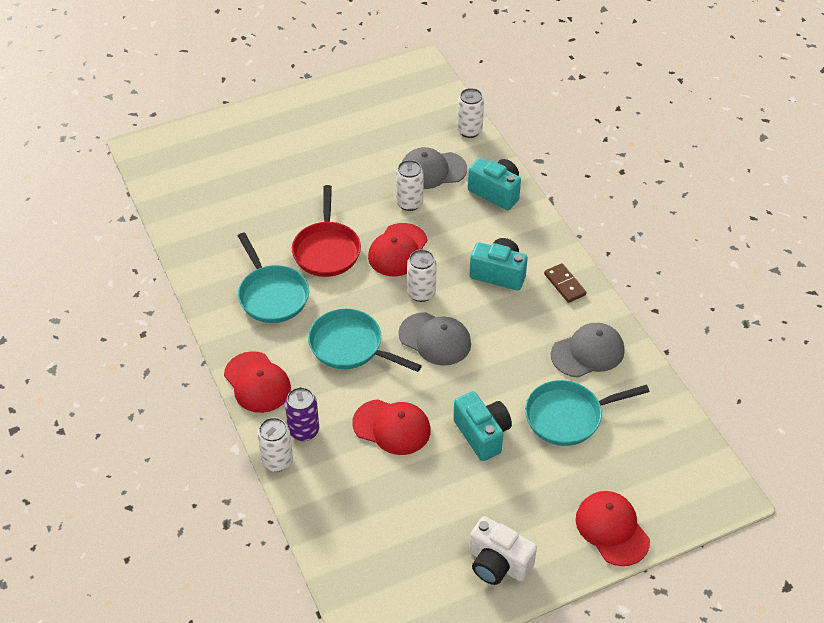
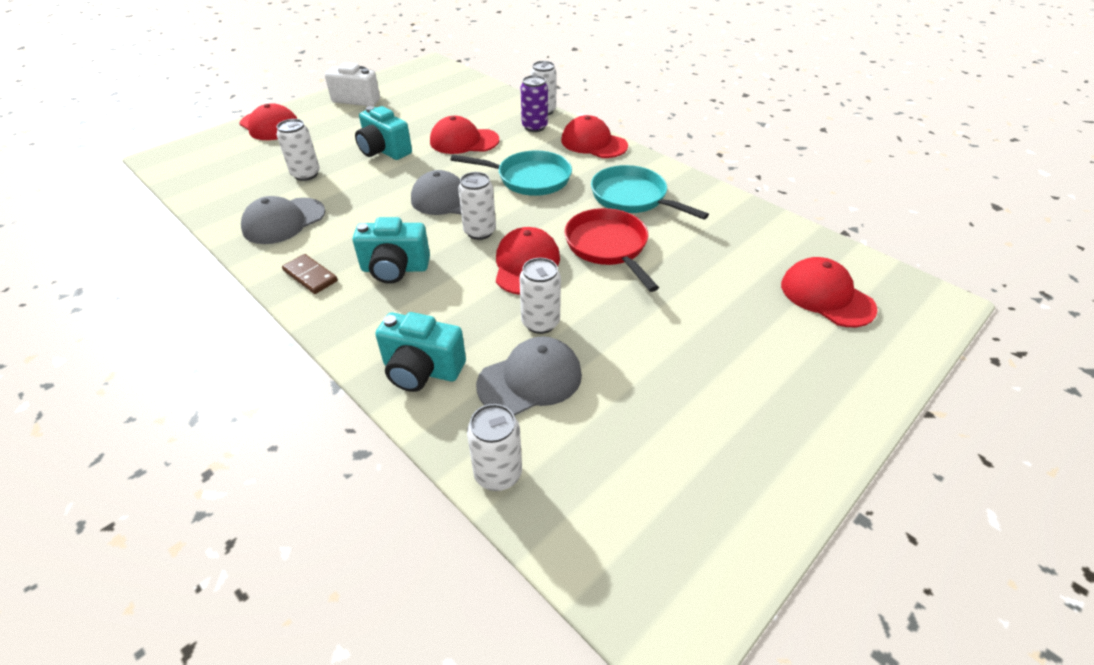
camera: 160 degrees right, 5 degrees down
turquoise pan [525,380,650,446] -> white can [277,119,320,181]
none -> red cap [781,257,878,327]

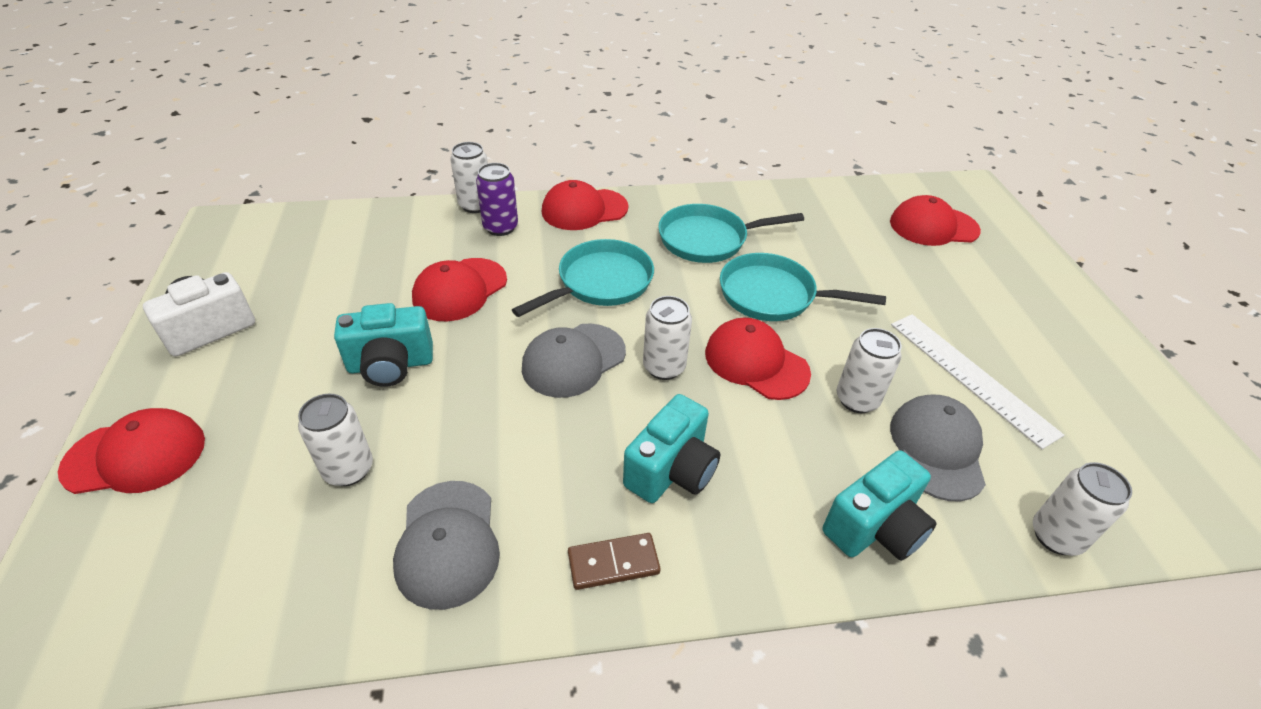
camera: 55 degrees left, 0 degrees up
red pan [565,208,659,292] -> turquoise pan [720,253,886,321]
none -> white ruler [891,314,1064,449]

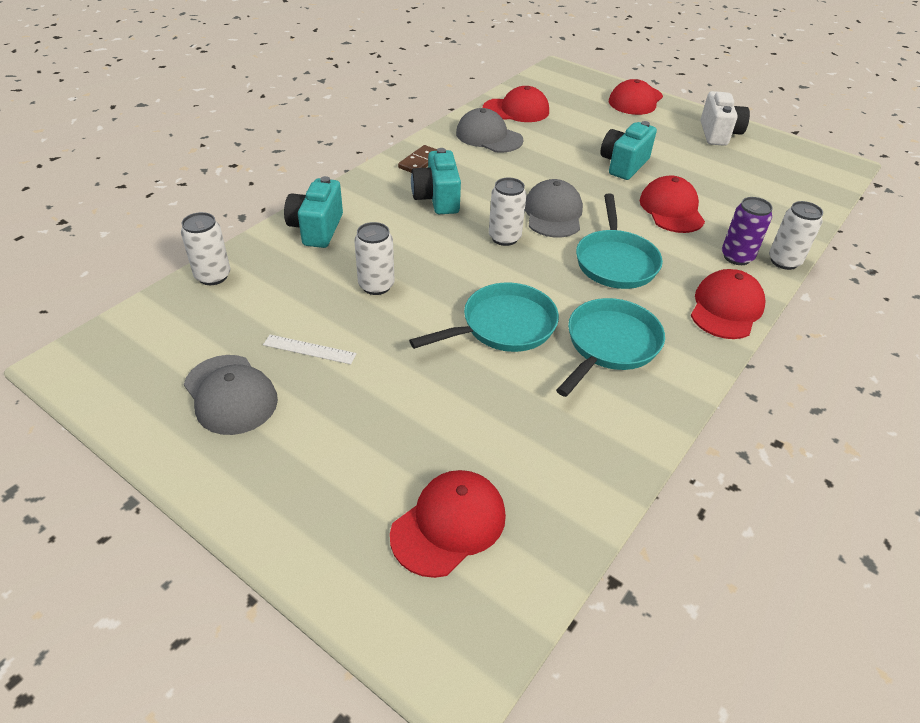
camera: 135 degrees right, 0 degrees up
white can [298,394,373,486] -> none
red cap [705,317,811,400] -> red cap moved to [483,86,549,122]
grey cap [890,395,986,502] -> grey cap moved to [184,355,278,435]
white ruler [891,314,1064,449] -> white ruler [263,335,357,364], size x0.53

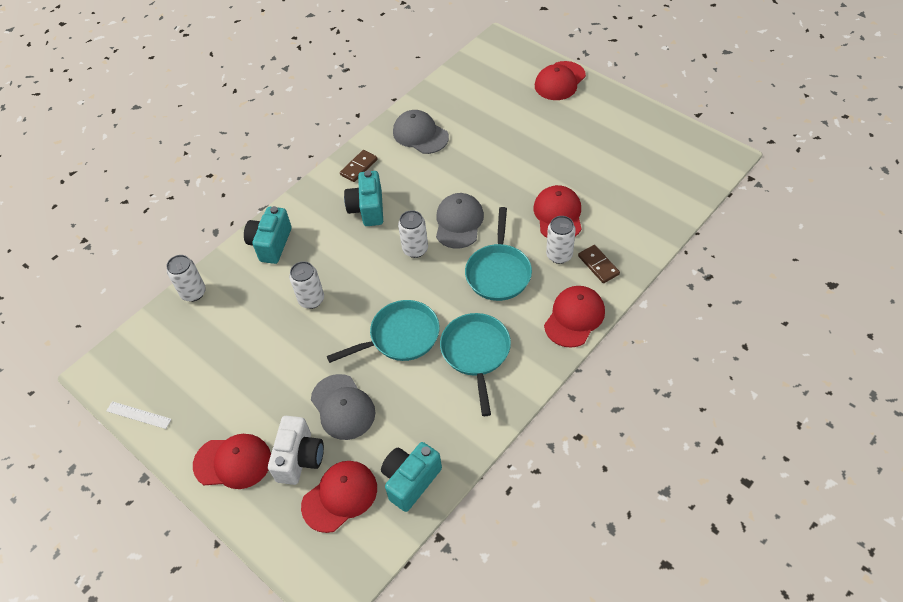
camera: 10 degrees right, 10 degrees up
grey cap [184,355,278,435] -> grey cap moved to [311,374,375,440]
white ruler [263,335,357,364] -> white ruler moved to [106,401,172,429]
red cap [483,86,549,122] -> red cap moved to [193,434,271,489]
turquoise pan [556,298,665,397] -> turquoise pan turned 45 degrees counterclockwise [440,313,511,416]
turquoise camera [600,121,657,180] -> turquoise camera moved to [381,442,442,512]
white camera [701,91,750,146] -> white camera moved to [268,416,324,485]
purple can [722,197,773,265] -> brown domino [578,245,620,283]
white can [769,201,823,270] -> white can moved to [546,216,576,264]

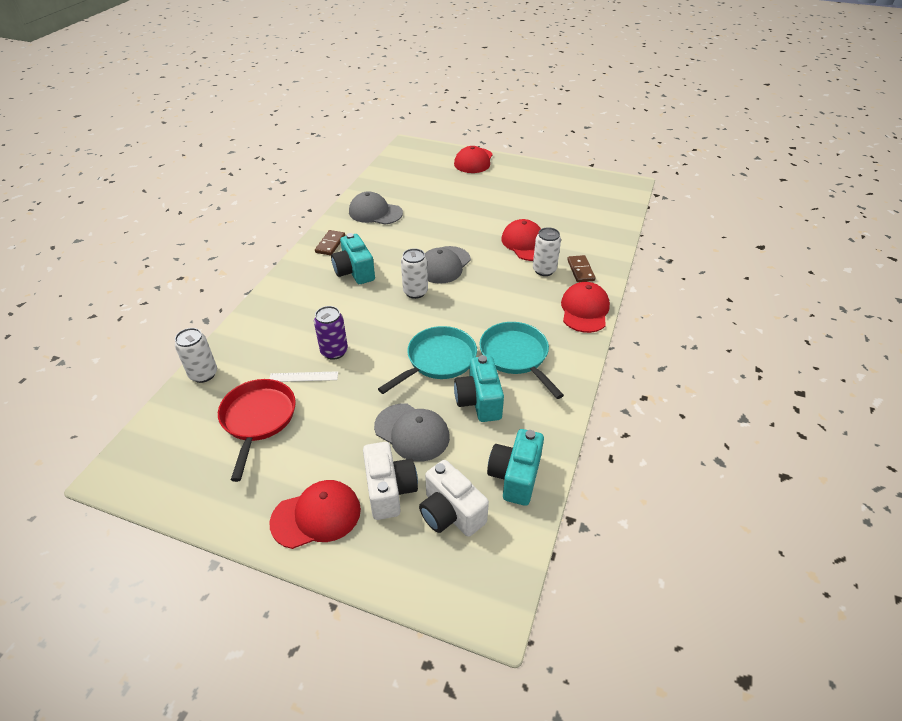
camera: 25 degrees left, 10 degrees down
white ruler [106,401,172,429] -> white ruler moved to [269,371,338,382]
turquoise camera [244,206,292,264] -> turquoise camera moved to [454,355,504,422]
white can [289,261,324,309] -> purple can [314,306,348,360]
red cap [301,461,377,533] -> white camera [419,460,489,537]
grey cap [436,193,484,249] -> grey cap turned 135 degrees counterclockwise [425,246,471,284]
turquoise pan [465,207,532,301] -> none
brown domino [578,245,620,283] -> brown domino turned 45 degrees clockwise [567,255,595,282]
none -> red pan [218,379,296,482]

